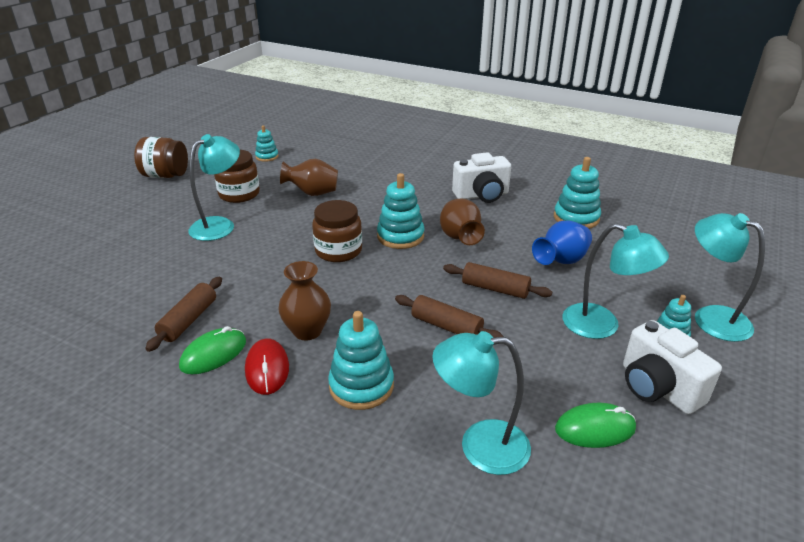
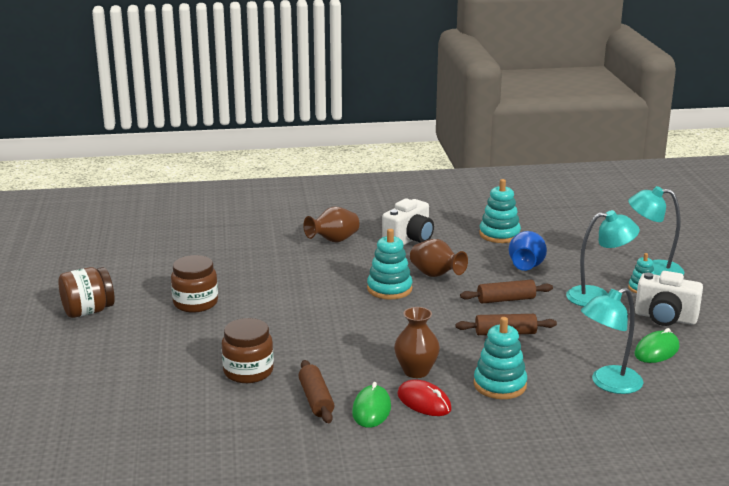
camera: 35 degrees left, 10 degrees down
turquoise lamp [188,134,240,241] -> none
turquoise stacking toy [255,125,279,162] -> none
brown vase [280,159,338,196] -> brown vase moved to [303,207,359,243]
brown jar [312,200,362,262] -> brown jar moved to [222,318,274,383]

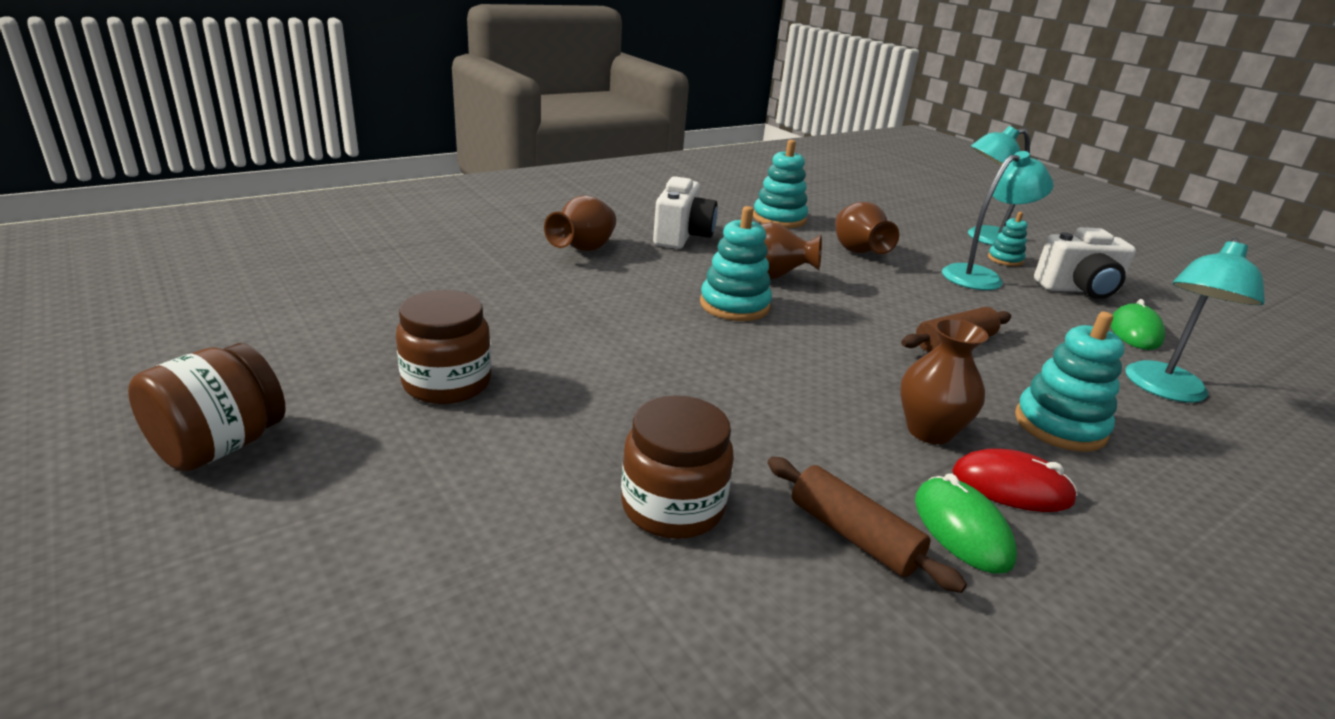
camera: 30 degrees left, 5 degrees up
brown rolling pin [460,280,553,303] -> none
blue vase [509,231,547,271] -> brown vase [835,202,899,254]

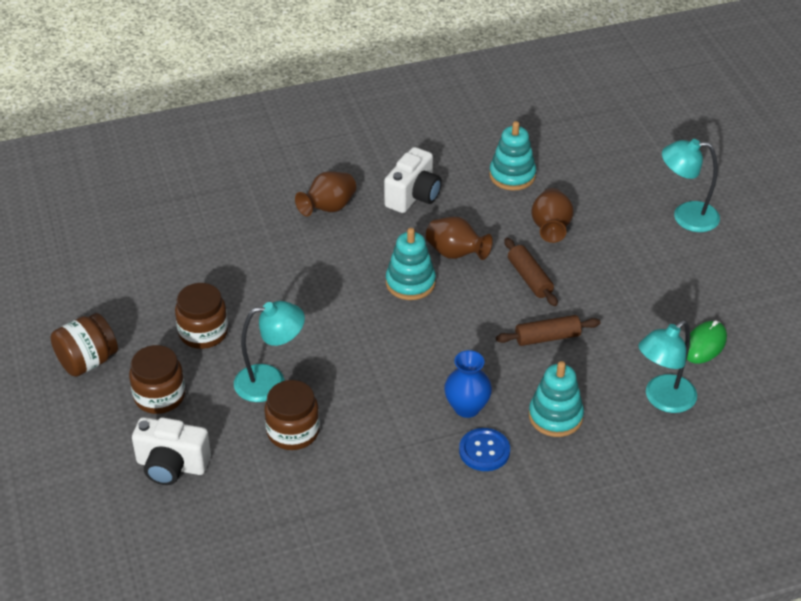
camera: 20 degrees right, 15 degrees up
brown rolling pin [768,457,967,593] -> brown rolling pin moved to [504,238,558,306]
brown vase [900,318,989,444] -> blue vase [444,350,492,418]
green mouse [915,473,1017,573] -> none
turquoise lamp [942,151,1054,290] -> turquoise lamp moved to [234,301,305,402]
red mouse [952,449,1078,512] -> blue button [459,428,510,471]
turquoise stacking toy [988,212,1028,266] -> none
white camera [1034,227,1136,299] -> white camera moved to [132,417,211,485]
none -> brown jar [129,345,185,414]

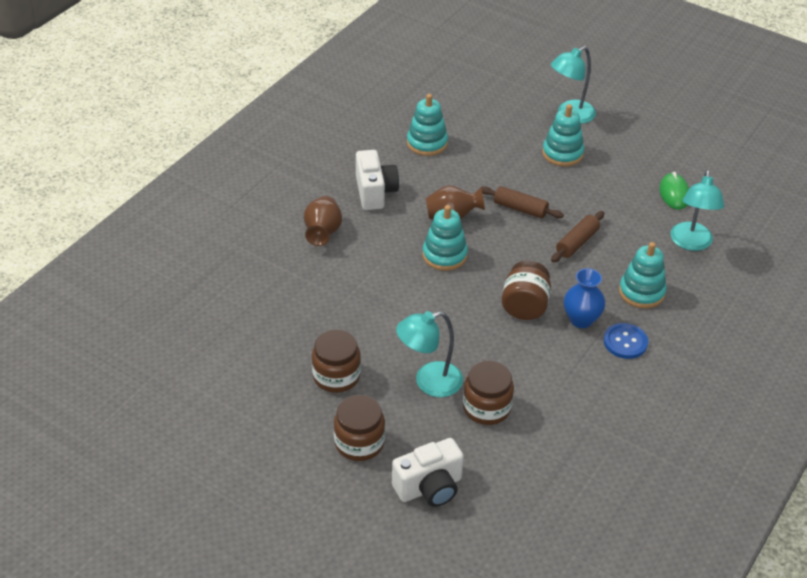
camera: 40 degrees left, 0 degrees up
brown jar [50,313,118,377] -> brown jar moved to [502,260,551,320]
turquoise lamp [234,301,305,402] -> turquoise lamp turned 150 degrees counterclockwise [396,311,463,397]
brown vase [531,188,574,243] -> none
none -> turquoise stacking toy [542,104,584,167]

